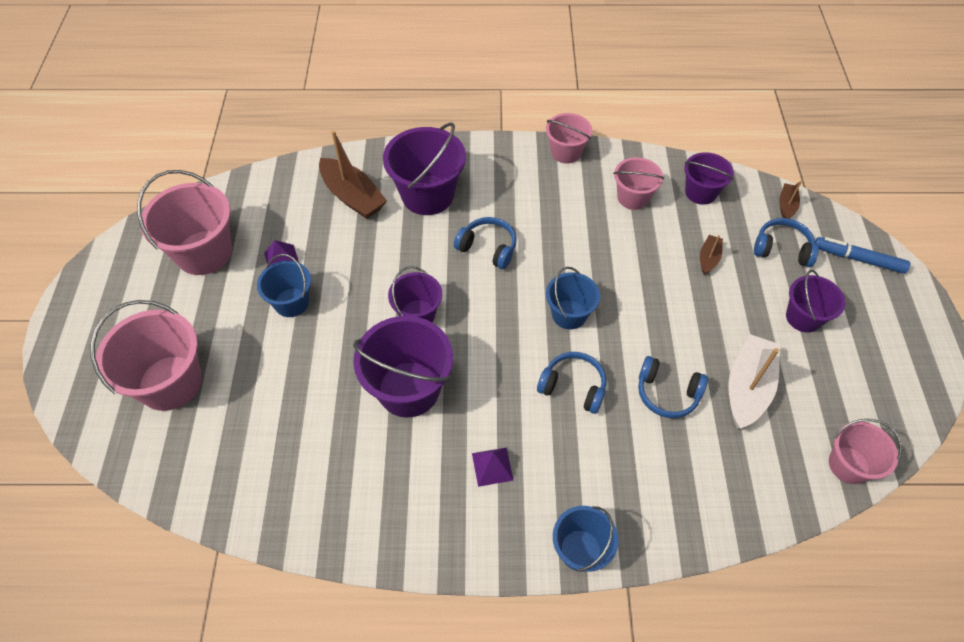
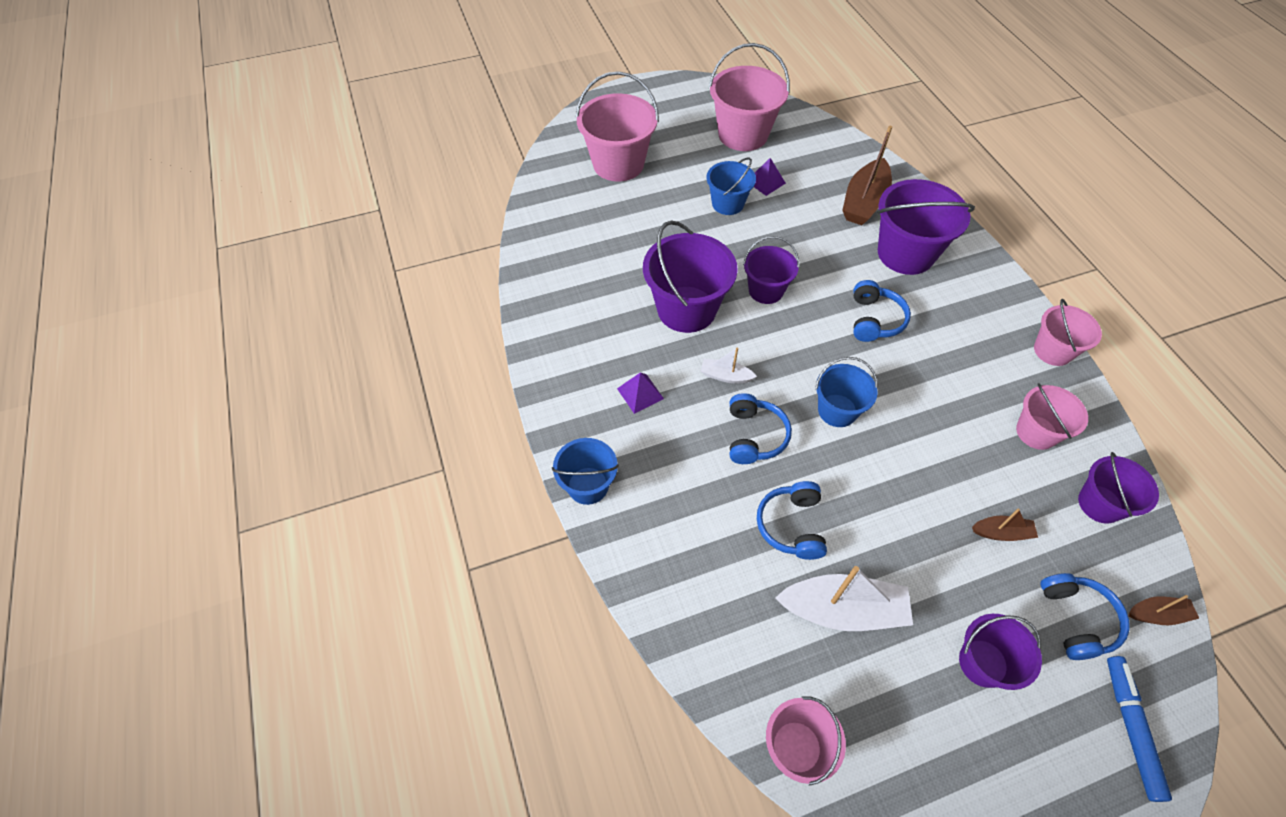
camera: 70 degrees right, 0 degrees up
none -> white boat [701,347,757,383]

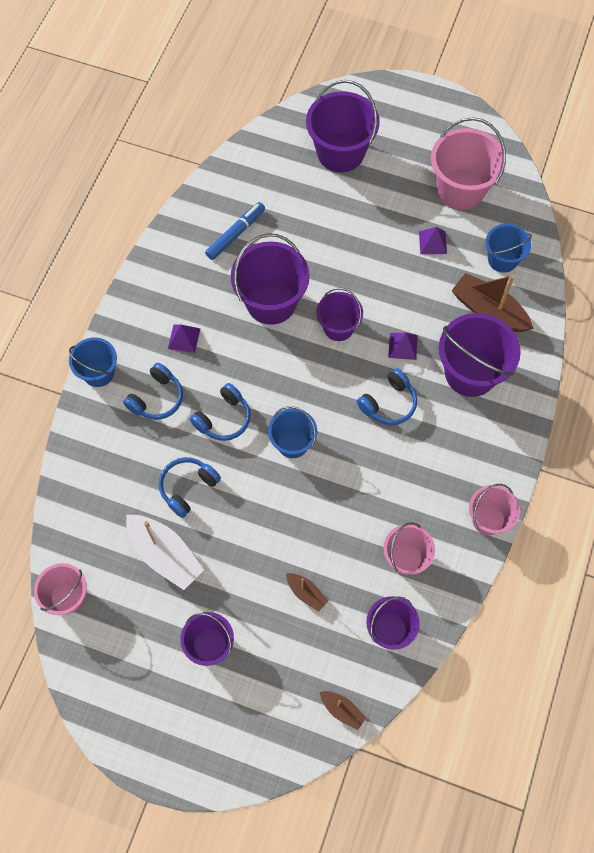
camera: 40 degrees right, 10 degrees up
pink bucket [576,71,659,182] -> purple bucket [306,80,380,173]
white boat [701,347,757,383] -> none
blue bucket [707,157,756,215] -> blue bucket moved to [486,224,532,273]
brown boat [842,126,892,225] -> brown boat turned 60 degrees clockwise [451,273,533,332]
blue headphones [1040,573,1130,660] -> blue headphones moved to [123,363,183,420]
blue marker [1107,656,1172,802] -> blue marker moved to [205,202,265,260]
none -> purple pyramid [388,333,418,360]

